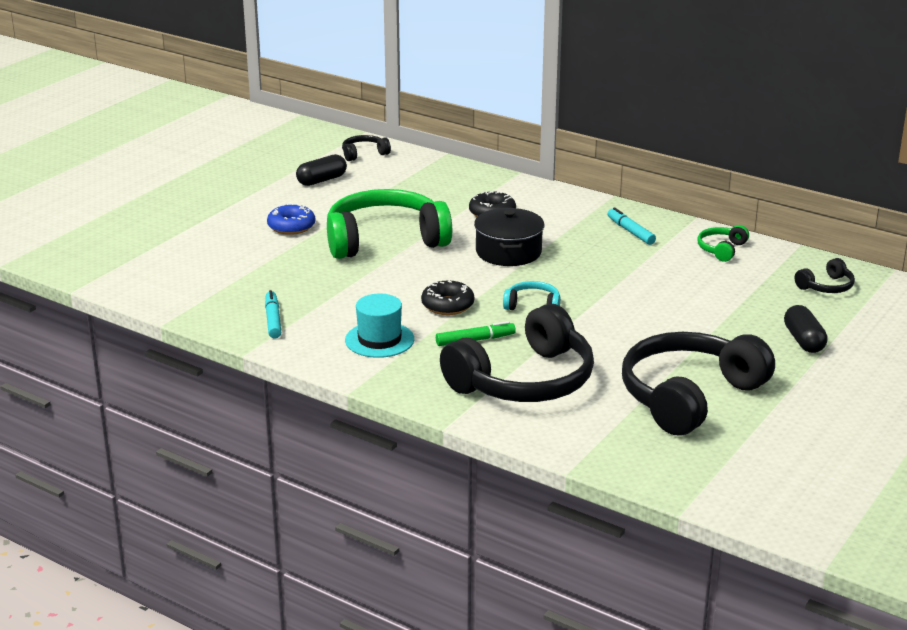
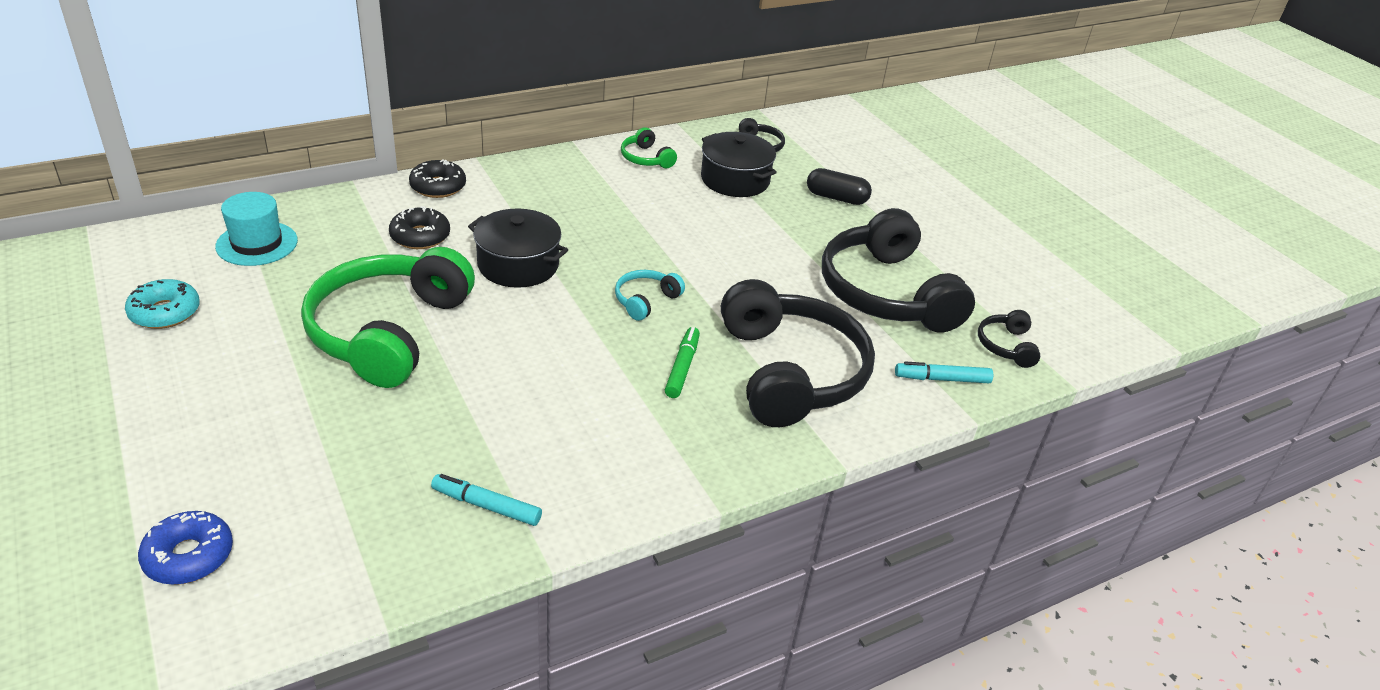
camera: 65 degrees left, 10 degrees up
blue donut [267,203,315,235] -> blue donut moved to [138,511,233,585]
black capsule [296,154,347,186] -> turquoise donut [125,279,200,329]
black headphones [342,135,391,161] -> black headphones moved to [978,310,1040,368]
turquoise hat [345,294,414,358] -> turquoise hat moved to [215,192,298,266]
black donut [421,281,474,315] -> black donut moved to [409,160,466,198]
turquoise marker [608,207,656,245] -> turquoise marker moved to [895,361,993,383]
none -> black pot [701,132,777,197]

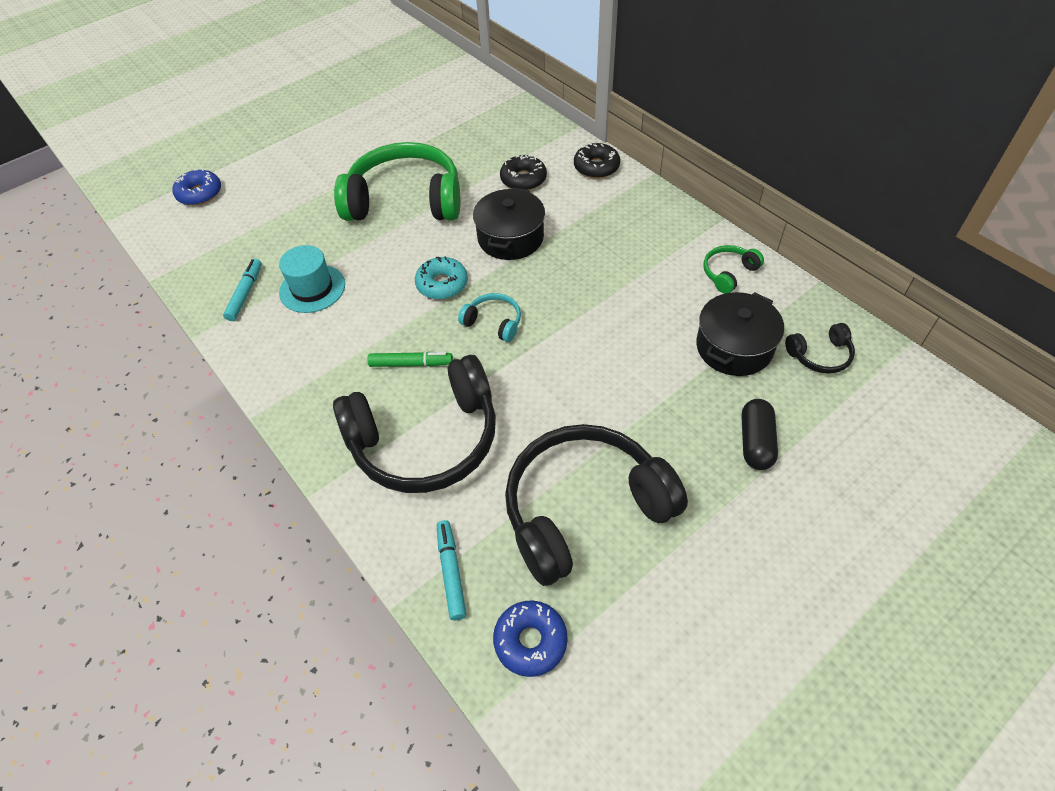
camera: 85 degrees right, 15 degrees up
turquoise donut [125,279,200,329] -> turquoise donut moved to [415,256,468,300]
turquoise hat [215,192,298,266] -> turquoise hat moved to [279,245,345,313]
black headphones [978,310,1040,368] -> blue donut [493,600,568,677]

